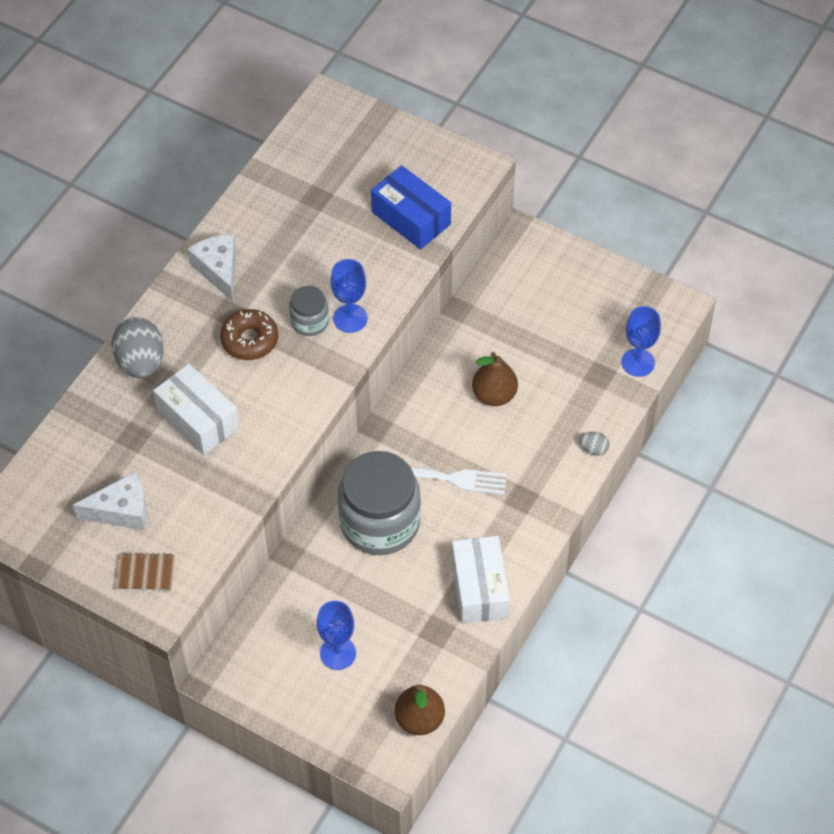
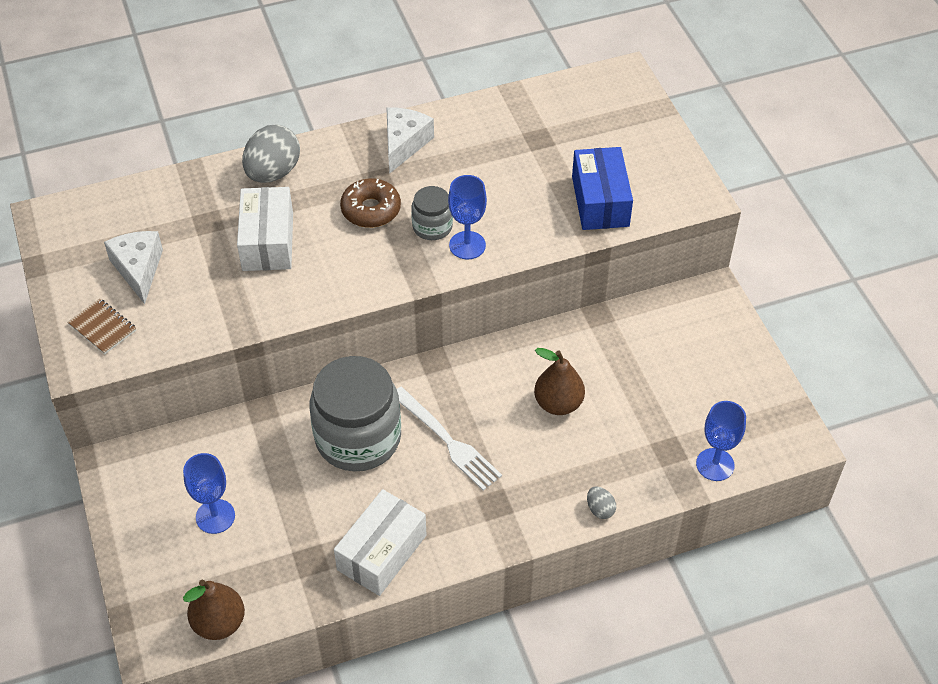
camera: 40 degrees right, 5 degrees down
white cheese [73,472,147,530] -> white cheese turned 135 degrees counterclockwise [104,231,163,304]

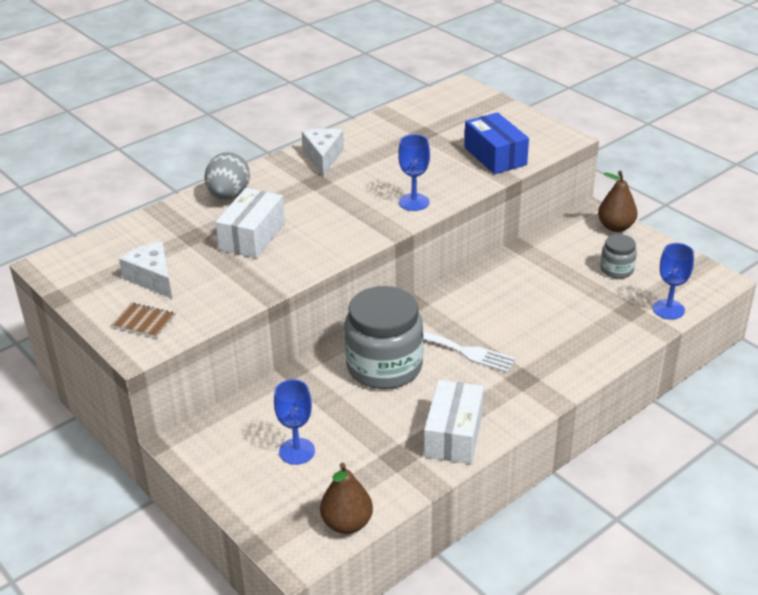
camera: 20 degrees left, 15 degrees down
white box [237,187,293,271] -> white box turned 45 degrees clockwise [215,188,285,258]
brown donut [340,179,401,228] -> none
grey jar [411,186,453,240] -> grey jar moved to [600,234,637,279]
brown pear [534,348,585,415] -> brown pear moved to [598,171,638,232]
grey egg [587,486,616,519] -> none

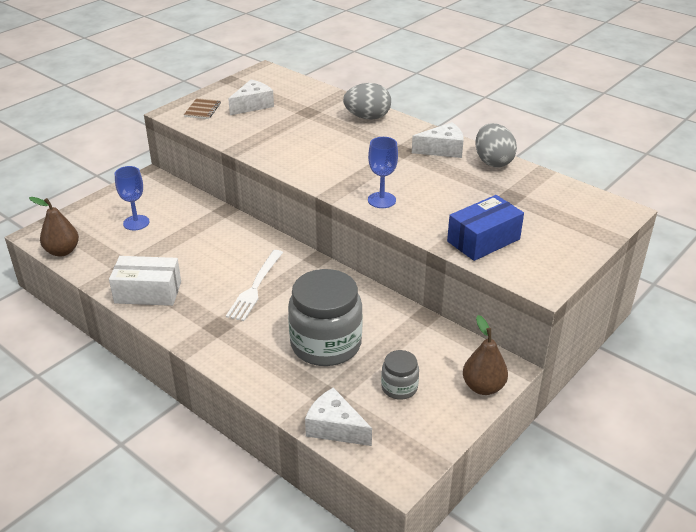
camera: 80 degrees right, 0 degrees up
white box [215,188,285,258] -> none
grey jar [345,286,423,389] -> grey jar moved to [288,269,363,366]
blue goblet [653,243,694,319] -> white cheese [305,387,372,446]
none -> grey egg [475,123,517,168]

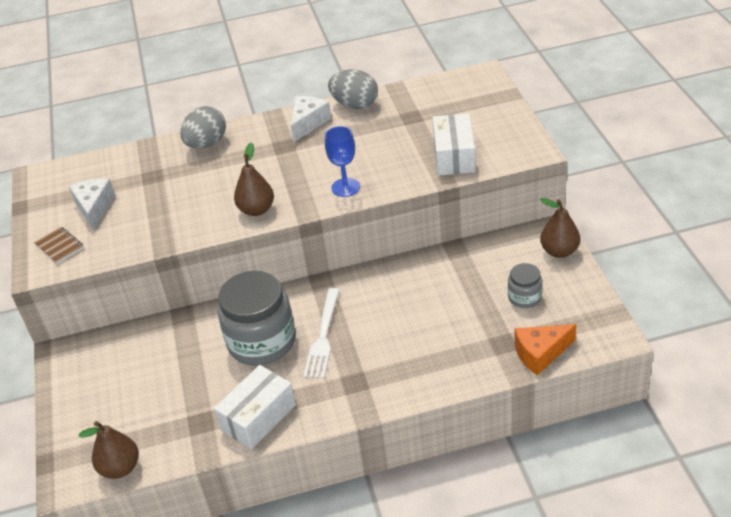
camera: 50 degrees left, 5 degrees up
blue goblet [115,166,150,230] -> none
white fork [226,250,283,321] -> white fork turned 45 degrees clockwise [304,288,339,378]
grey jar [288,269,363,366] -> grey jar moved to [218,271,296,366]
white cheese [305,387,372,446] -> orange cheese [515,324,576,375]
blue box [447,195,524,261] -> white box [433,113,476,176]
none -> brown pear [234,142,274,216]

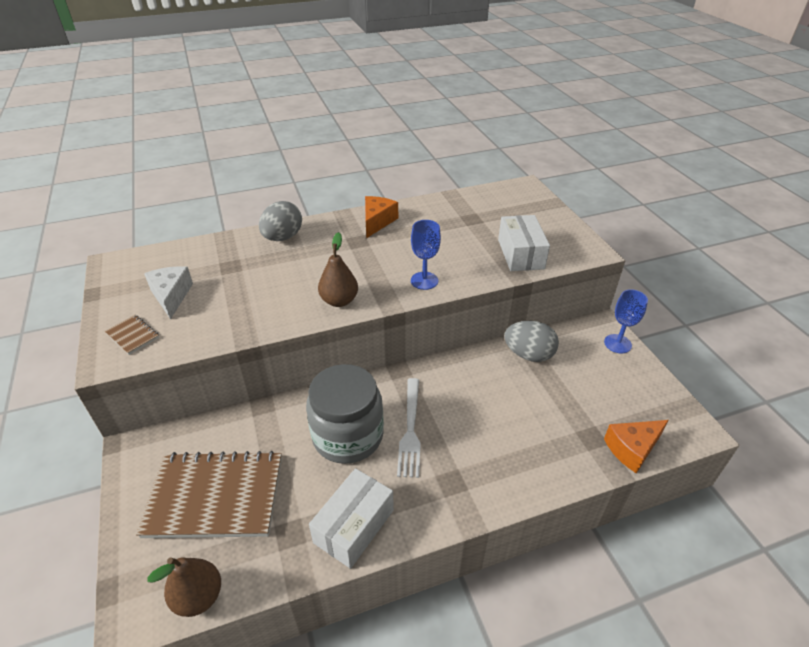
camera: 10 degrees left, 0 degrees up
white cheese [291,96,331,142] -> orange cheese [365,196,398,238]
grey egg [328,69,378,109] -> grey egg moved to [504,321,559,362]
grey jar [508,263,543,308] -> none
brown pear [540,198,580,258] -> blue goblet [604,289,648,353]
none -> brown notebook [136,451,282,538]

